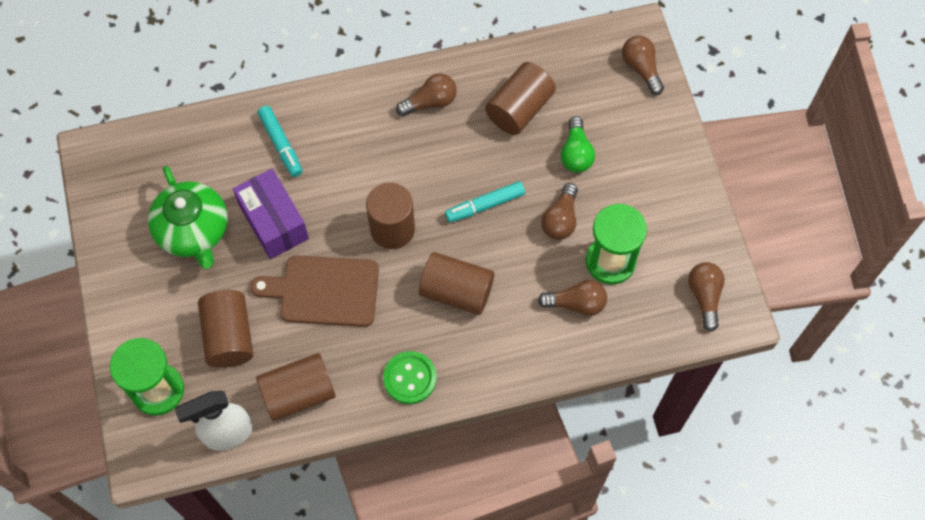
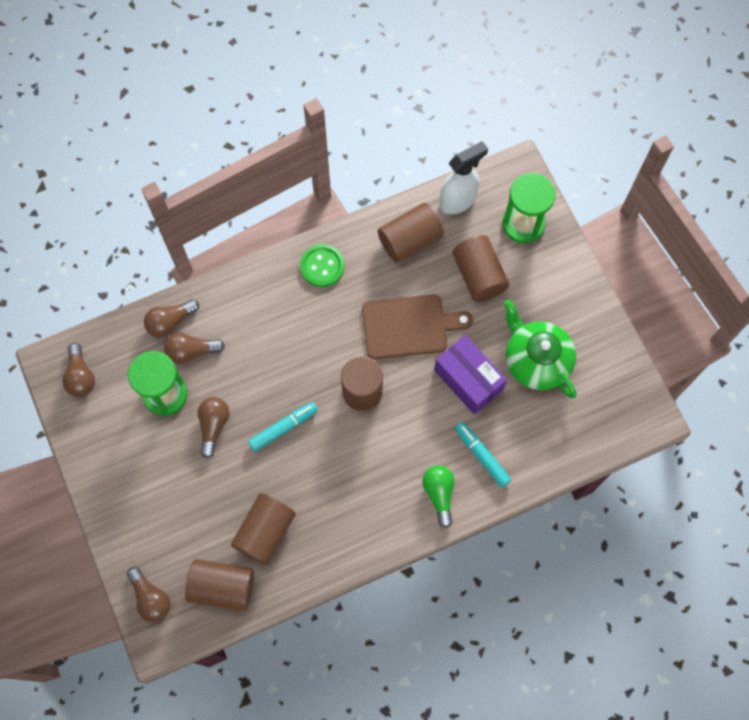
camera: 170 degrees right, 5 degrees up
brown light bulb [396,73,457,116] -> brown light bulb moved to [144,299,199,338]
brown cylinder [419,252,494,315] -> brown cylinder moved to [185,559,254,611]
green light bulb [561,116,595,173] -> green light bulb moved to [422,465,455,528]

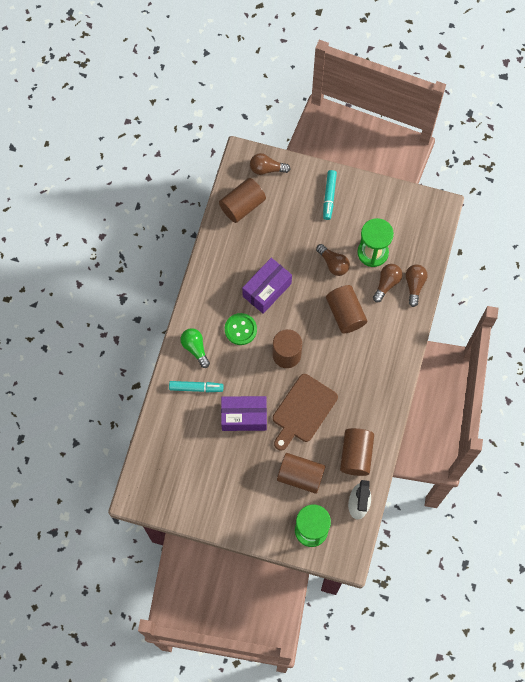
camera: 130 degrees right, 0 degrees up
brown light bulb [63,343,95,397] -> none
brown cylinder [231,493,296,565] -> brown cylinder moved to [326,285,367,333]
turquoise marker [248,402,318,452] -> turquoise marker moved to [323,170,337,220]
green button [300,244,345,287] -> green button moved to [225,313,257,345]
green light bulb [422,465,455,528] -> green light bulb turned 150 degrees counterclockwise [180,328,210,368]
green teapot [504,300,576,398] -> none
none -> purple box [242,258,292,314]

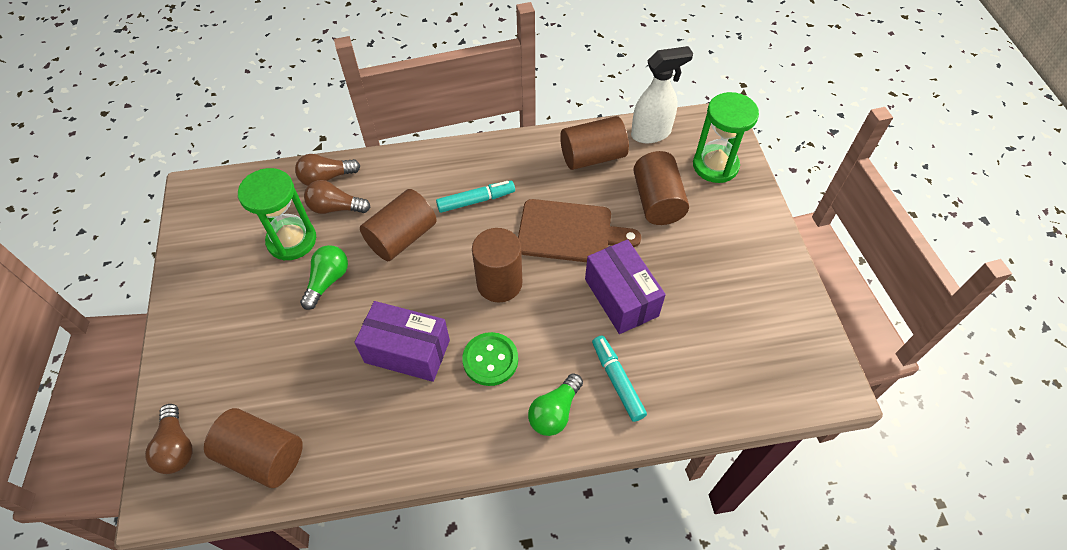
camera: 115 degrees left, 15 degrees down
brown light bulb [316,244,350,276] -> green light bulb [300,245,348,310]
turquoise marker [323,170,337,220] -> turquoise marker moved to [436,181,515,213]

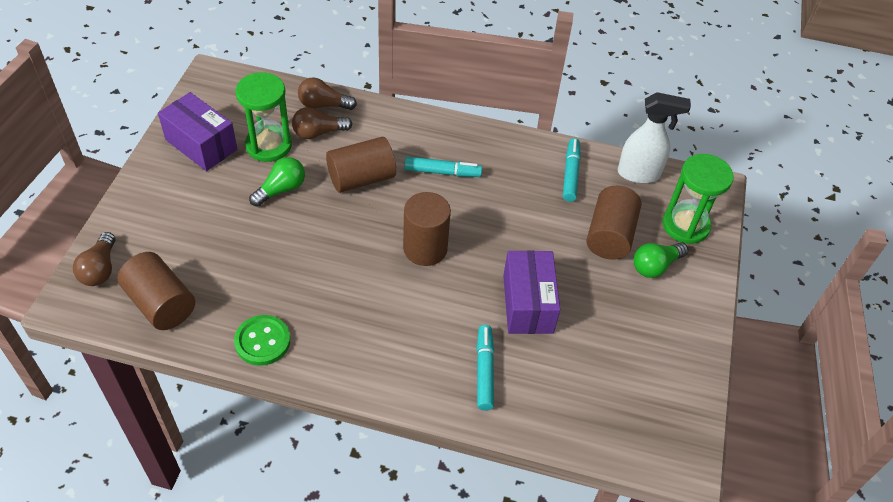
camera: 20 degrees right, 5 degrees down
brown light bulb [304,180,371,214] -> brown light bulb turned 45 degrees counterclockwise [292,107,352,139]
purple box [354,301,450,382] -> purple box moved to [158,92,237,171]
green button [462,332,518,386] -> green button moved to [234,315,290,366]
brown cutting board [518,199,641,262] -> none
green light bulb [528,373,583,436] -> green light bulb moved to [633,242,688,278]
brown cylinder [560,116,629,170] -> turquoise marker [563,138,581,202]

